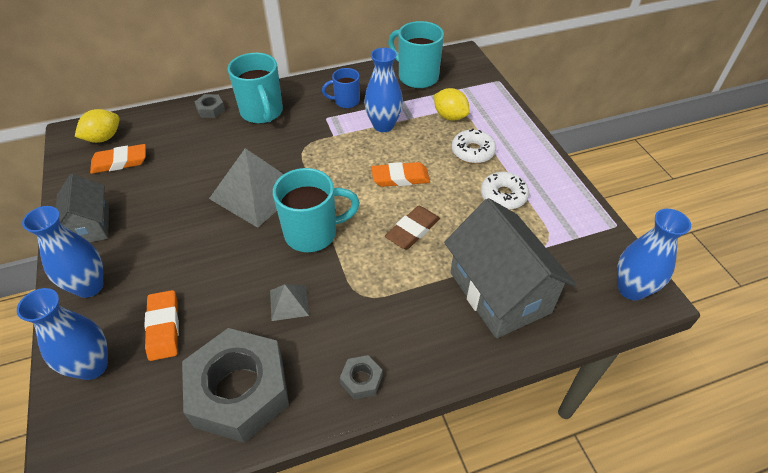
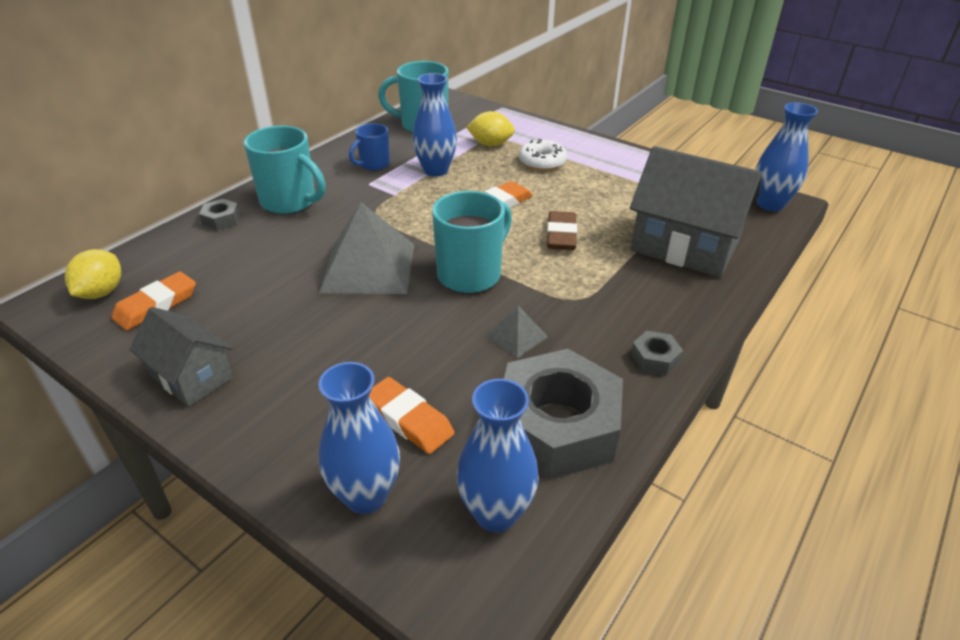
camera: 35 degrees left, 10 degrees down
blue vase [22,206,103,298] -> blue vase moved to [457,379,539,532]
white donut [481,172,529,210] -> none

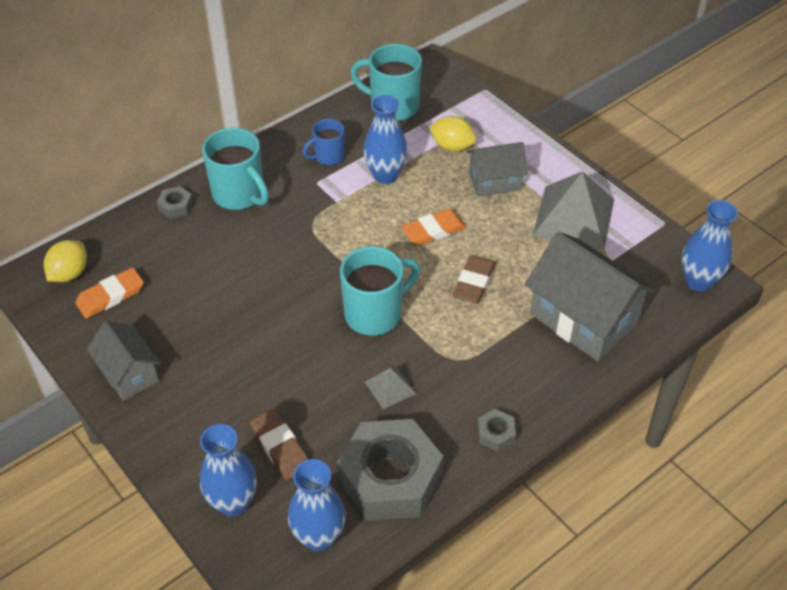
camera: 15 degrees right, 10 degrees up
grey pyramid [319,202,414,294] -> grey pyramid moved to [533,171,614,249]
orange eraser [369,377,454,454] -> brown eraser [250,409,308,480]
white donut [519,139,567,171] -> grey house [467,142,528,197]

